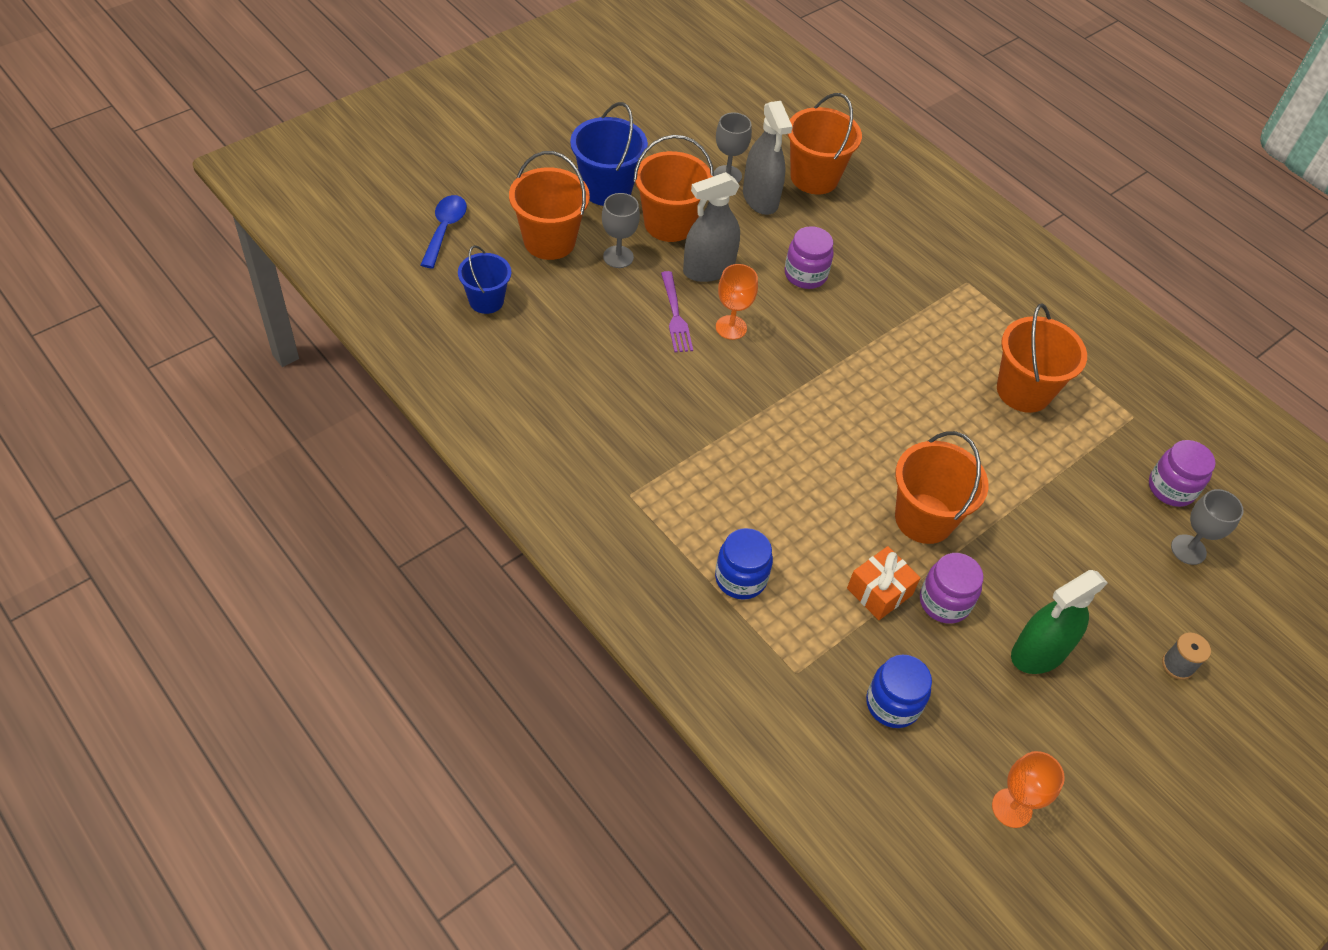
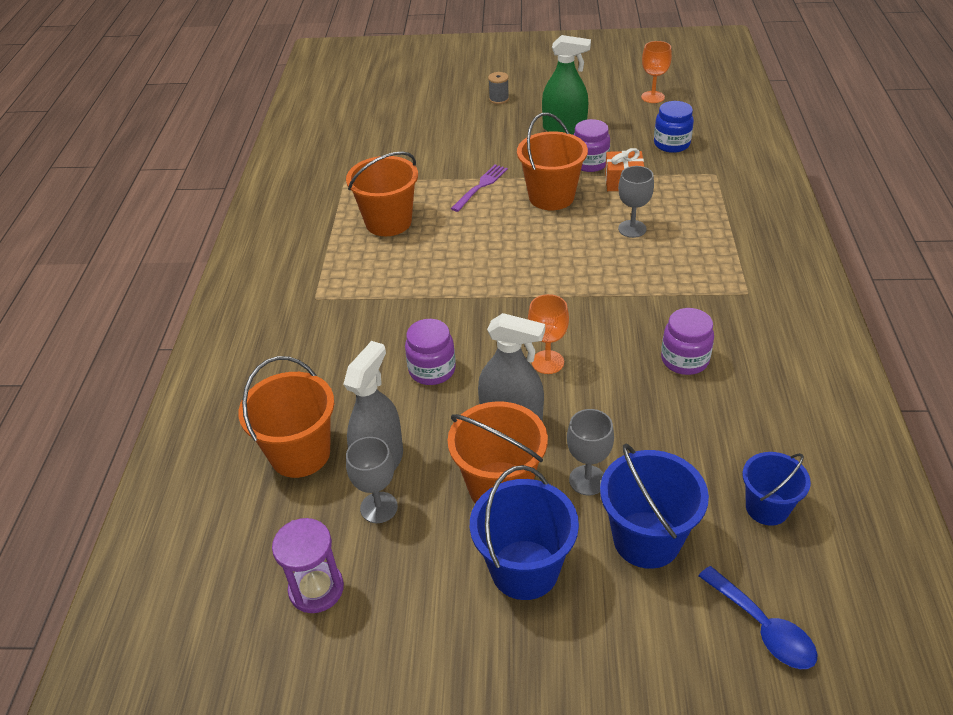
camera: 130 degrees left, 10 degrees down
blue spoon [421,195,467,268] -> blue spoon turned 90 degrees counterclockwise [699,566,818,669]
orange bucket [509,151,590,260] -> blue bucket [600,443,709,569]
purple fork [661,271,693,352] -> purple fork moved to [451,164,508,212]
blue jar [715,528,773,600] -> none
purple jar [1149,440,1216,507] -> purple jar moved to [661,308,714,375]
grey goblet [1171,489,1244,565] -> grey goblet moved to [618,166,654,238]
none -> purple hourglass [272,518,344,613]

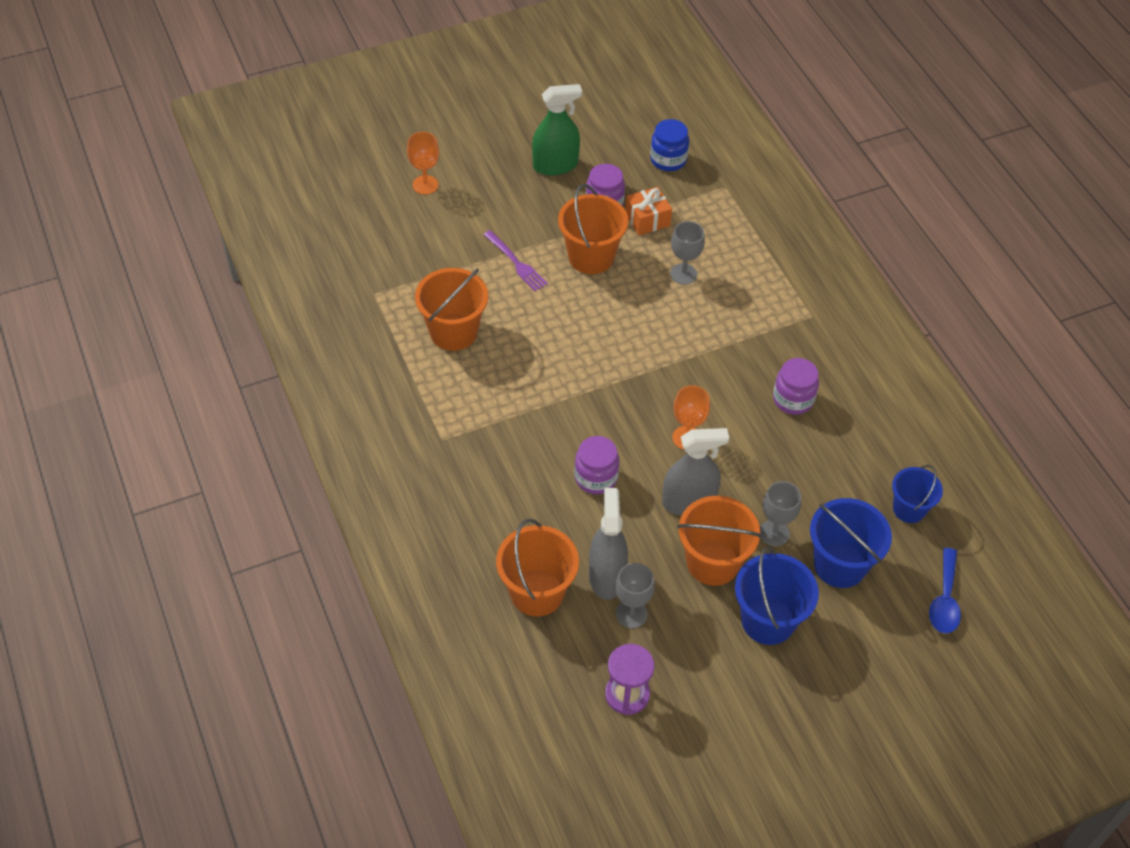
camera: 30 degrees left, 10 degrees up
purple fork [451,164,508,212] -> purple fork turned 135 degrees clockwise [483,230,548,291]
grey spool [488,72,509,104] -> none
orange goblet [641,41,672,103] -> orange goblet moved to [407,132,439,195]
blue spoon [699,566,818,669] -> blue spoon turned 75 degrees clockwise [929,548,961,633]

